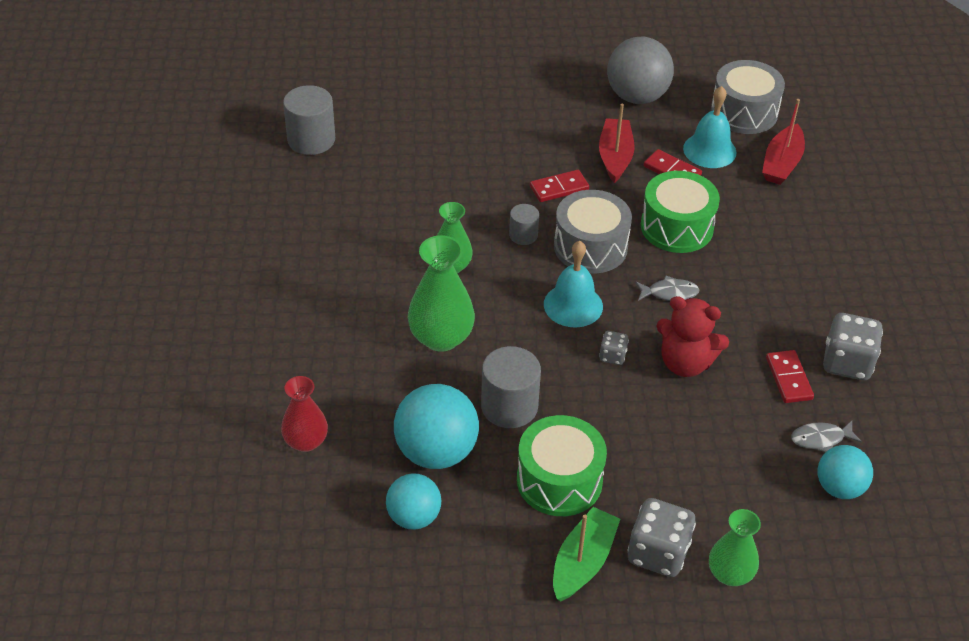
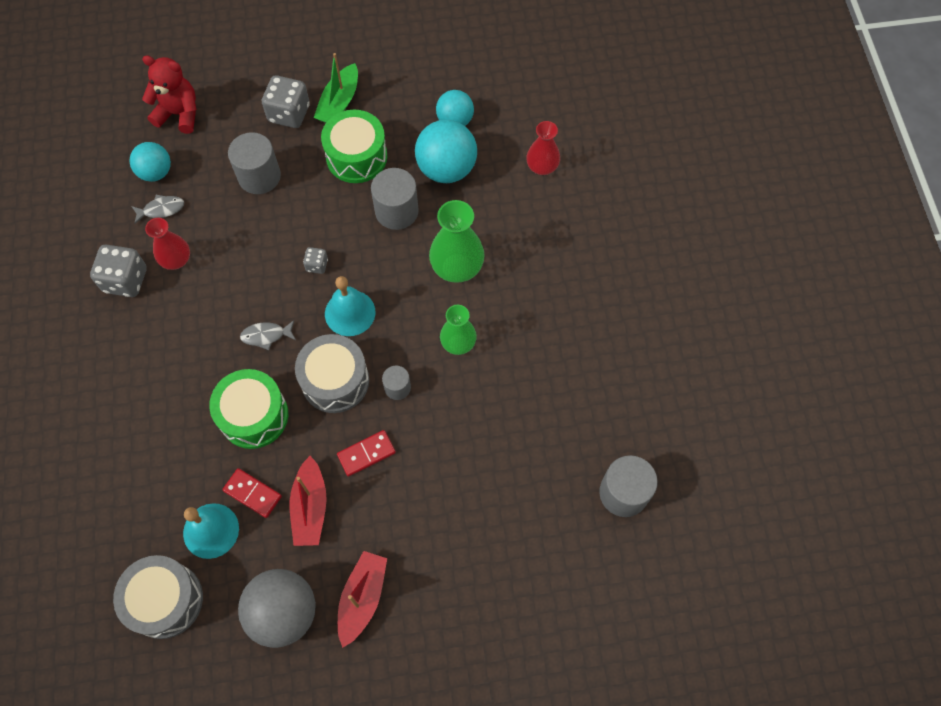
camera: 175 degrees right, 20 degrees up
red teddy bear [656,296,729,377] -> red teddy bear moved to [142,56,197,134]
green vase [709,509,761,586] -> none
red boat [762,99,805,185] -> red boat moved to [338,551,387,648]
red domino [766,350,814,403] -> red vase [145,218,190,270]
none -> grey cylinder [228,132,281,194]

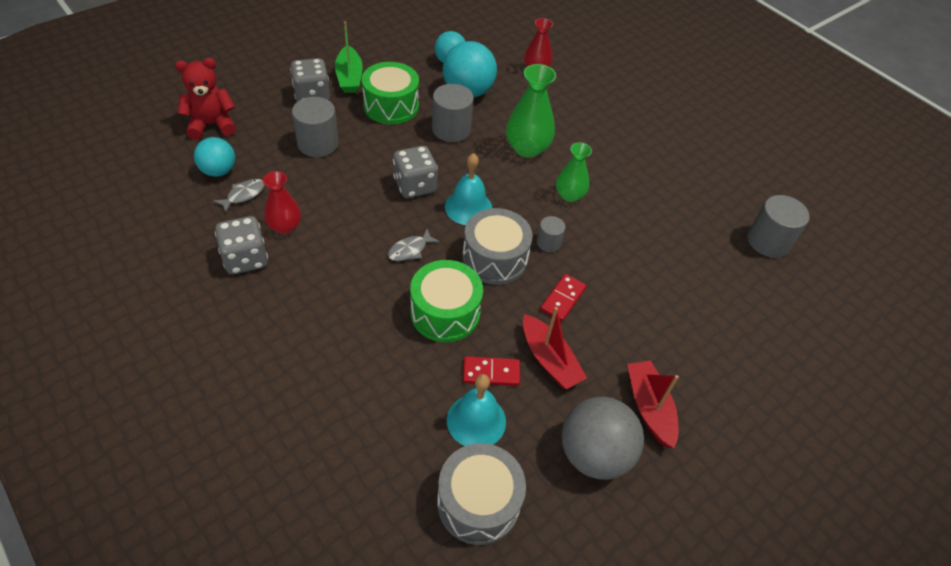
camera: 35 degrees left, 15 degrees down
grey dice [303,247,328,274] -> grey dice [393,146,438,198], size x1.94

